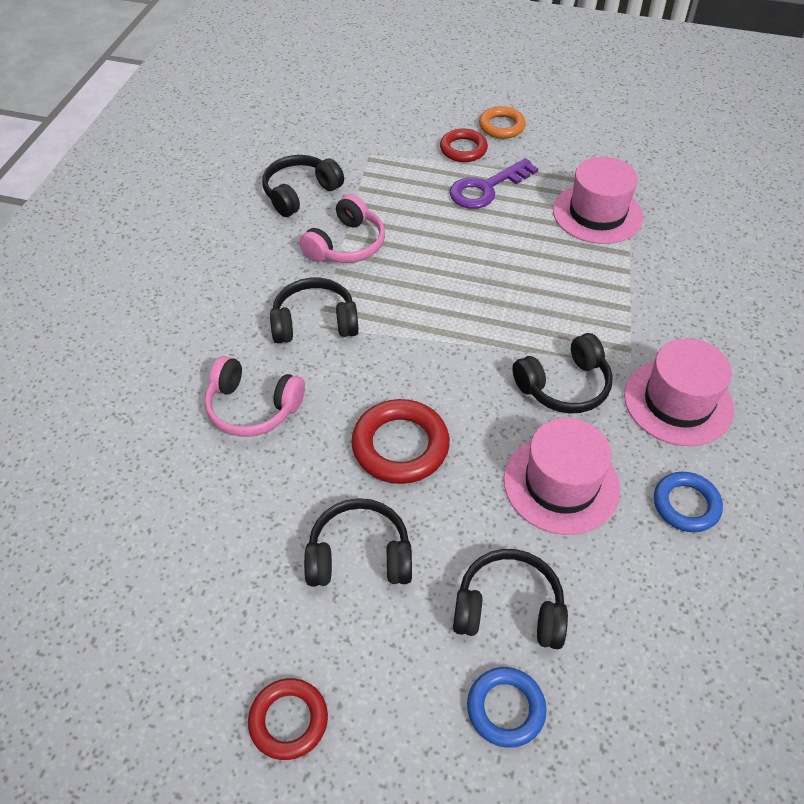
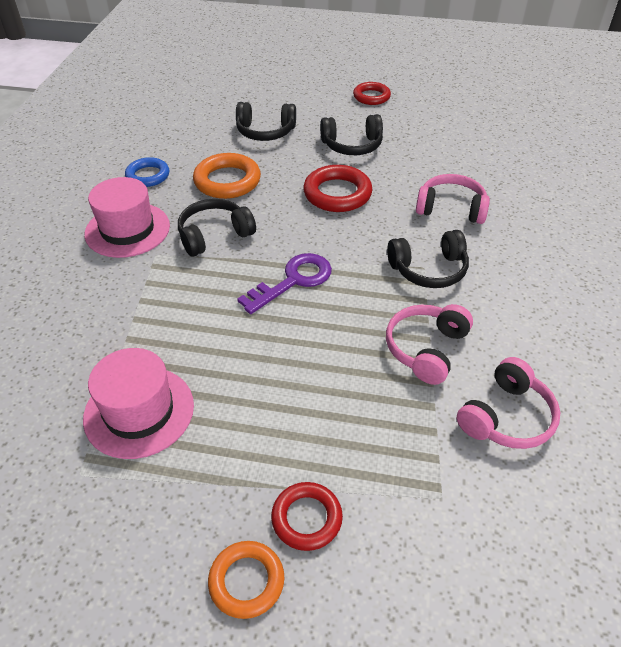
camera: 175 degrees right, 5 degrees down
black headphones [262,155,344,217] -> pink headphones [456,357,560,449]
purple key [449,158,538,209] -> purple key moved to [237,253,332,314]
blue ring [467,667,547,748] -> none
pink hat [504,418,620,535] -> orange ring [193,153,261,199]

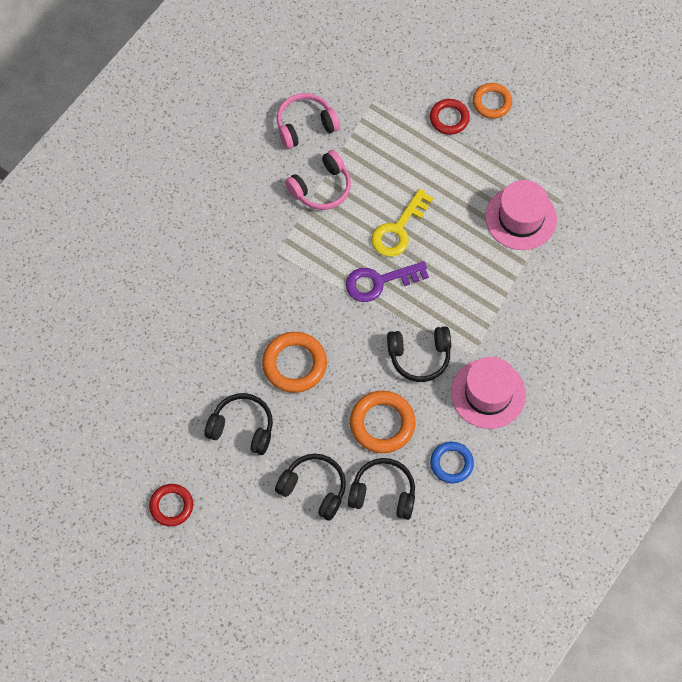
camera: 155 degrees left, 20 degrees up
red ring [303,165,372,212] -> orange ring [262,332,327,393]
black headphones [387,230,469,288] -> black headphones moved to [348,458,415,520]
pink headphones [416,174,490,224] -> none
none -> yellow key [371,189,433,257]

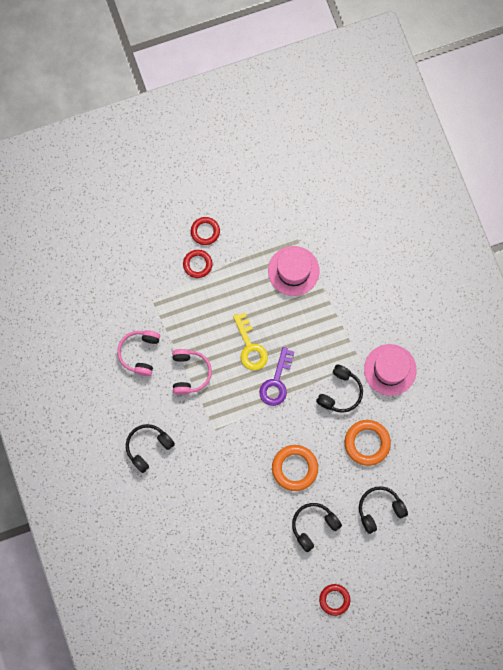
camera: 55 degrees left, 10 degrees up
black headphones [348,458,415,520] -> black headphones moved to [126,424,175,473]
blue ring [430,442,474,483] -> none
orange ring [473,83,512,119] -> red ring [191,217,220,245]

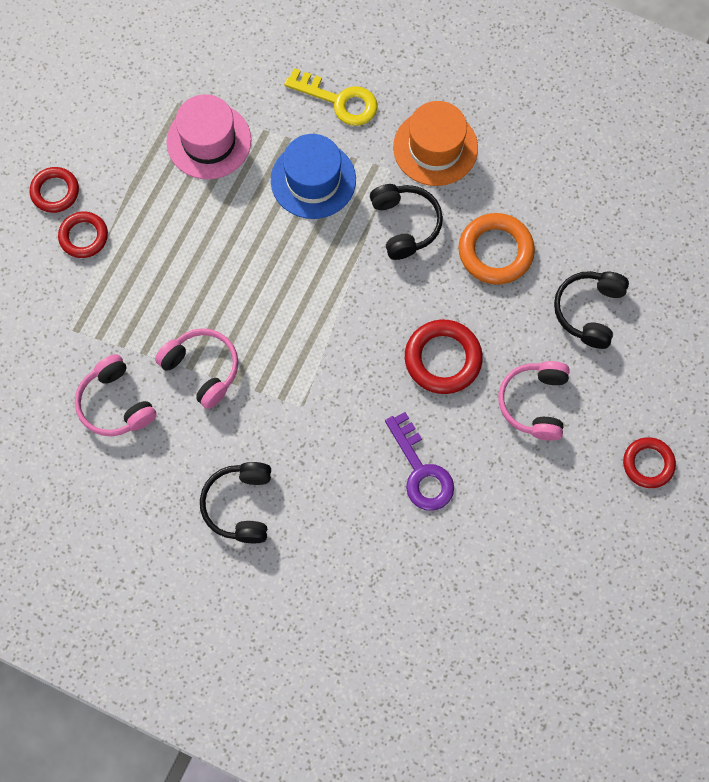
camera: 45 degrees left, 5 degrees down
yellow key [233,313,268,370] -> yellow key moved to [284,68,378,126]
purple key [259,347,294,406] -> purple key moved to [385,412,454,511]
orange ring [272,445,318,491] -> red ring [405,319,483,394]
black headphones [292,503,342,552] -> pink headphones [499,361,570,441]
pink hat [364,344,417,396] -> orange hat [393,101,478,186]
none -> blue hat [271,134,356,219]

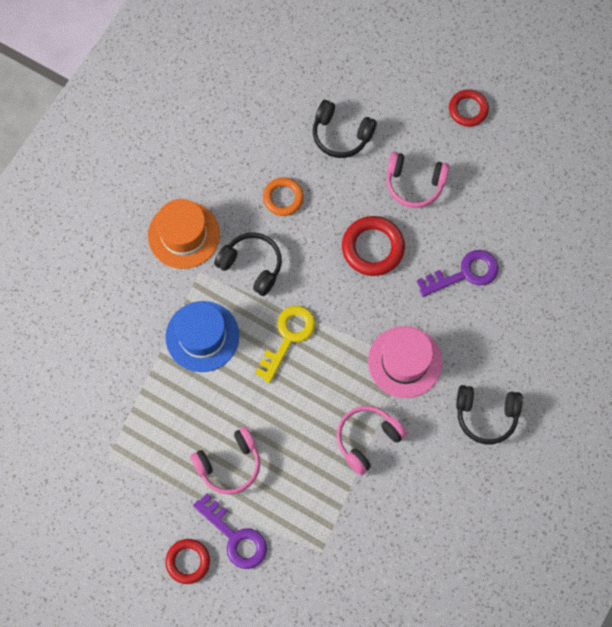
camera: 85 degrees left, 0 degrees up
red ring [58,212,108,258] -> purple key [193,493,267,569]
pink headphones [75,354,157,436] -> pink headphones moved to [190,427,260,495]
pink hat [166,94,251,179] -> pink hat moved to [368,326,442,398]
yellow key [284,68,378,126] -> yellow key moved to [255,306,316,383]
black headphones [370,184,443,260] -> black headphones turned 45 degrees clockwise [214,232,282,296]
orange ring [459,213,535,285] -> orange ring [263,177,304,216], size x0.66

